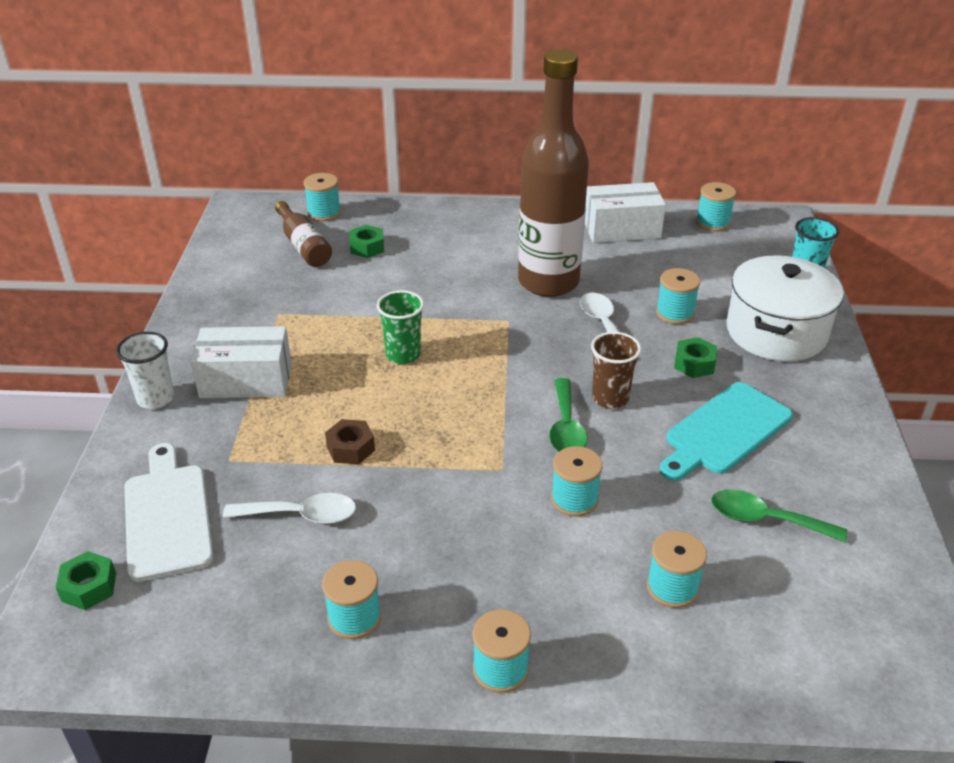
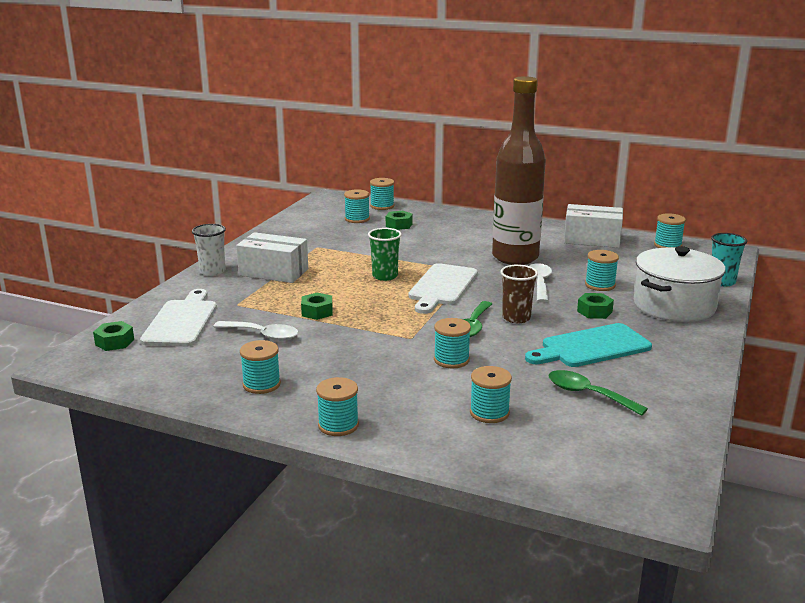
camera: 20 degrees right, 15 degrees down
brown bottle [275,201,332,267] -> turquoise spool [344,189,370,223]
brown nut [325,419,375,464] -> green nut [301,293,333,320]
none -> white cutting board [408,263,478,314]

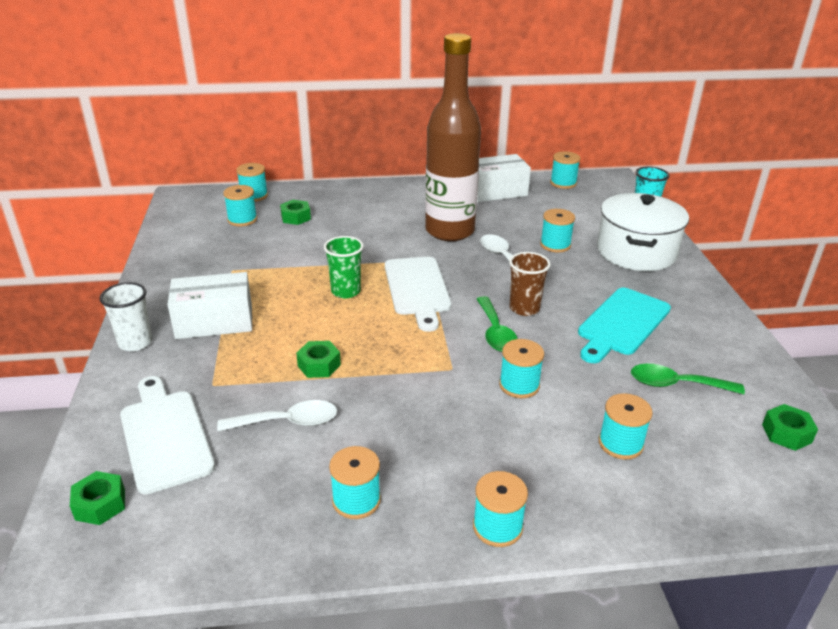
camera: 30 degrees left, 10 degrees up
green nut [577,293,614,319] -> green nut moved to [762,404,818,451]

